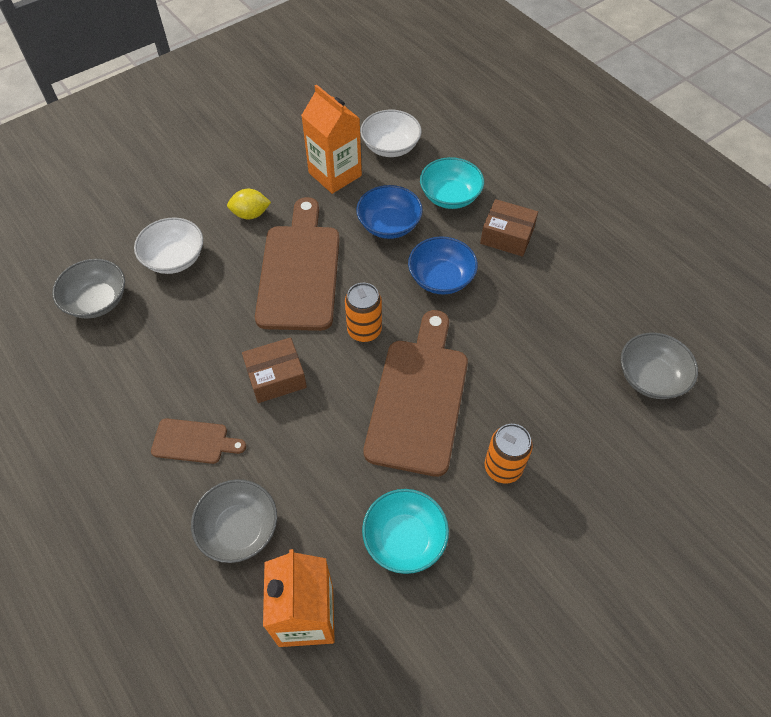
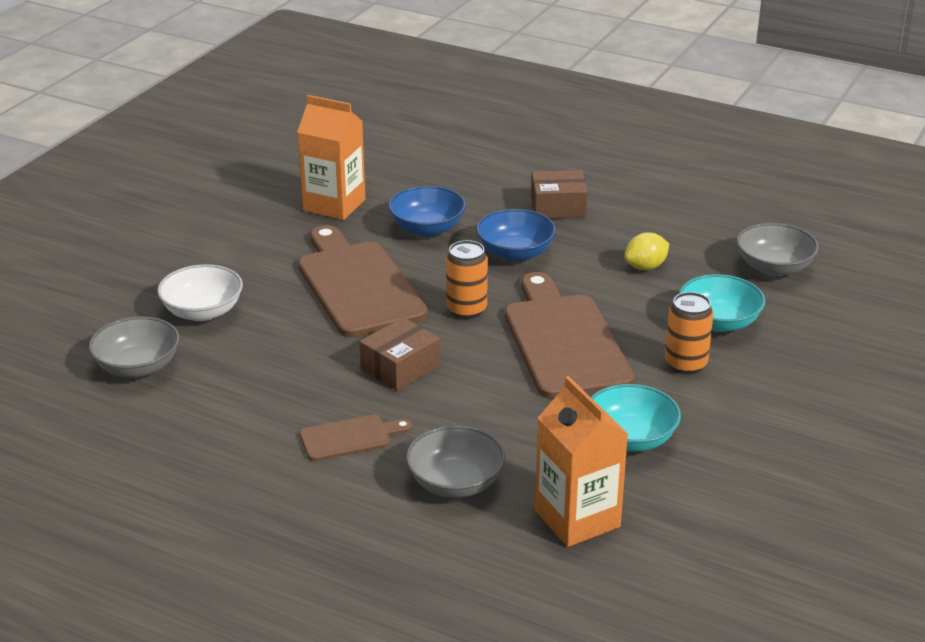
camera: 25 degrees left, 25 degrees down
yellow lemon [227,189,271,219] -> yellow lemon moved to [624,232,669,270]
white bowl [360,110,422,157] -> none
turquoise bowl [420,157,484,209] -> turquoise bowl moved to [679,274,765,332]

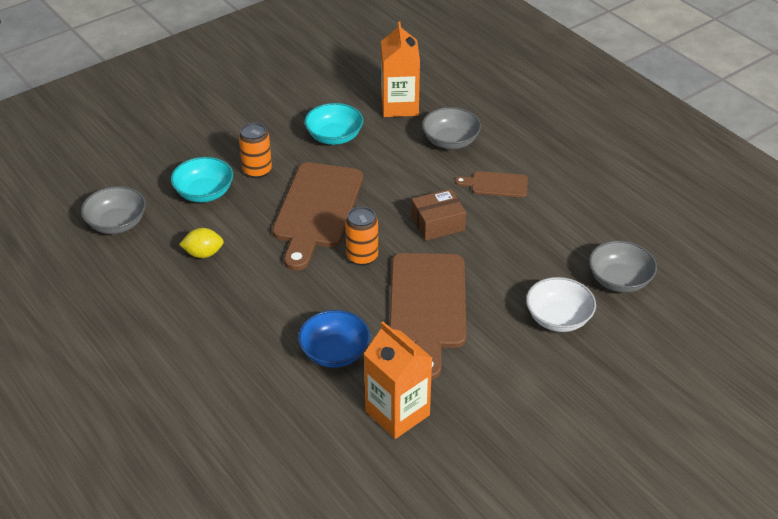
camera: 155 degrees left, 10 degrees up
blue bowl [476,209,556,261] -> none
brown box [531,170,588,219] -> none

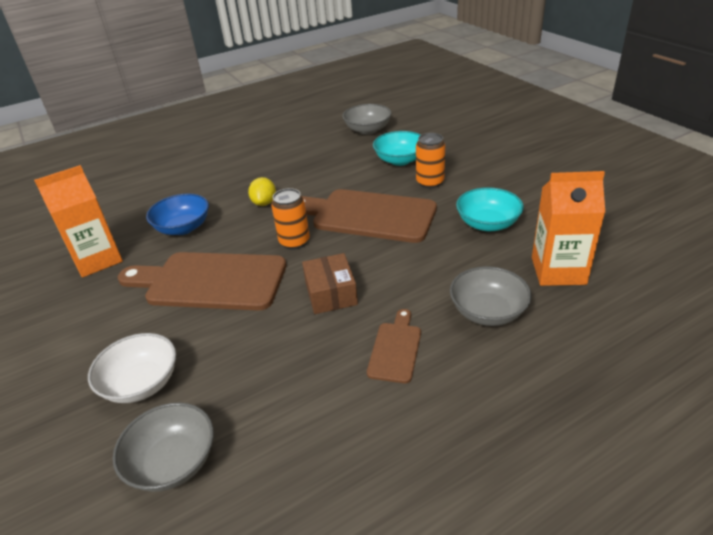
camera: 100 degrees right, 5 degrees down
yellow lemon [179,228,224,258] -> yellow lemon moved to [248,177,276,206]

